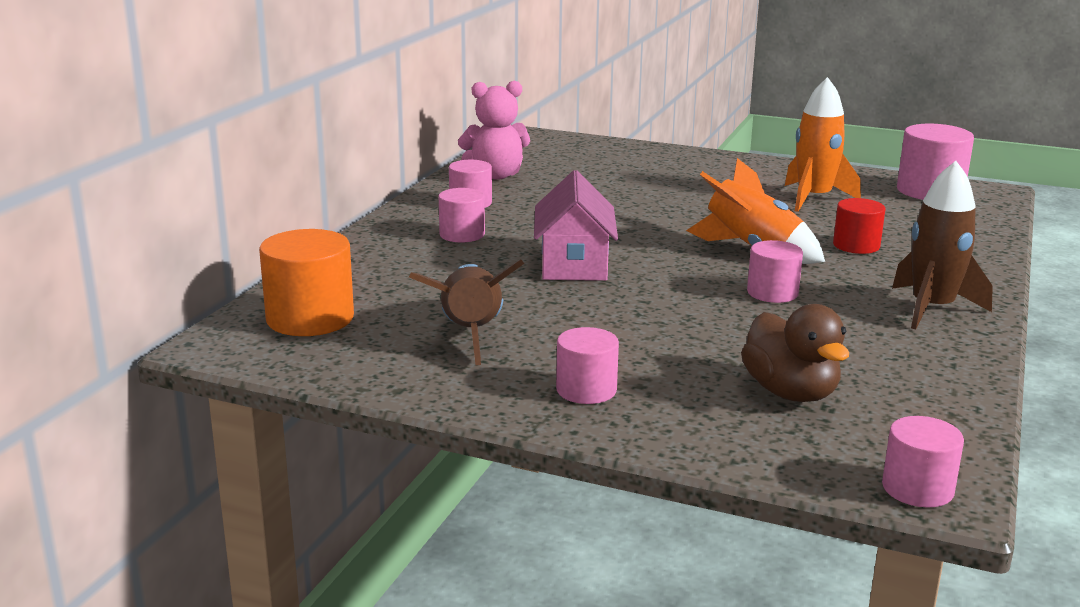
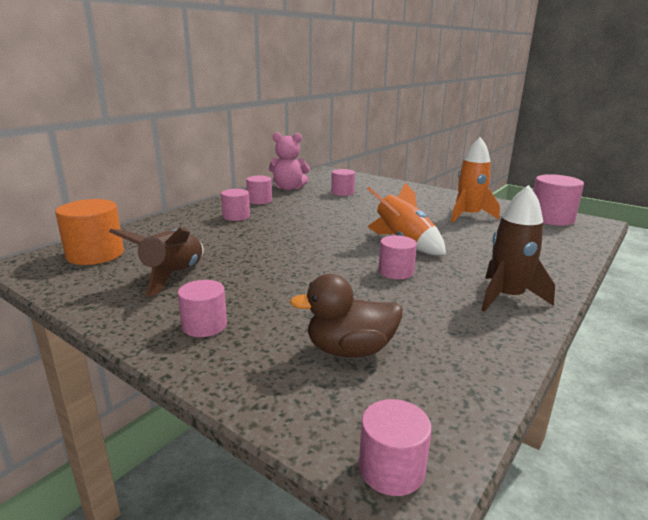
camera: 15 degrees right, 0 degrees up
pink house [534,170,618,281] -> none
brown duck [741,304,849,402] -> brown duck turned 90 degrees clockwise [289,274,402,358]
red cylinder [833,198,885,254] -> none
none -> pink cylinder [331,169,355,196]

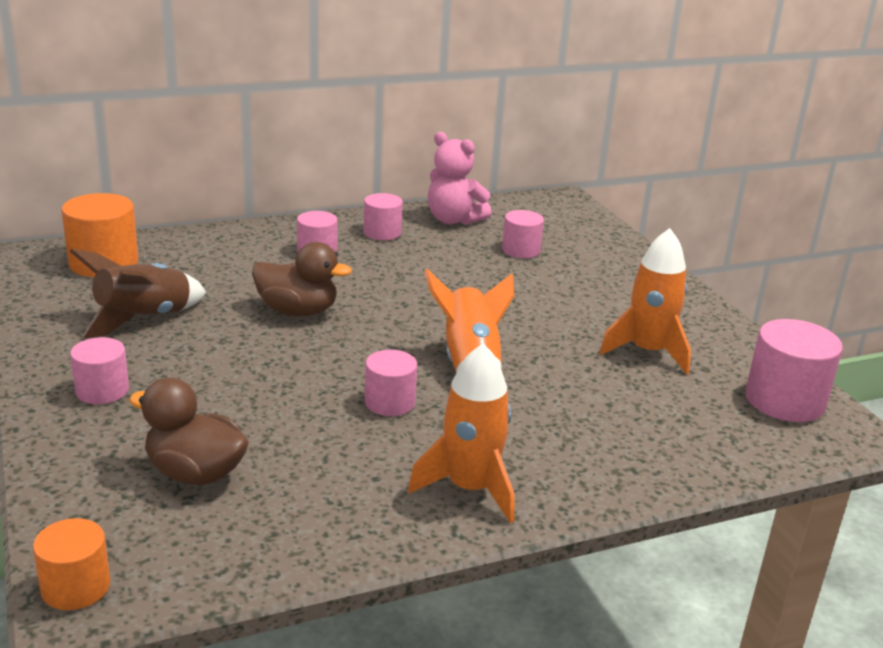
camera: 30 degrees right, 5 degrees up
pink cylinder [359,399,432,496] -> orange cylinder [33,518,110,610]
brown rocket [481,185,555,312] -> orange rocket [408,344,514,523]
none -> brown duck [252,242,352,316]

